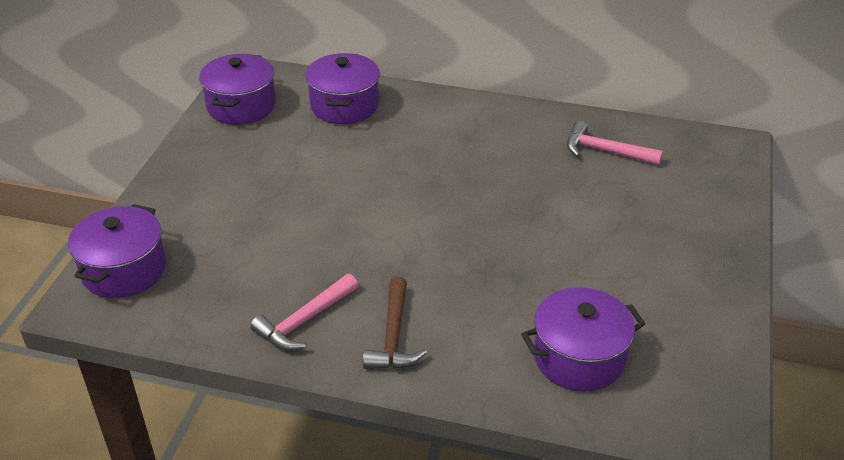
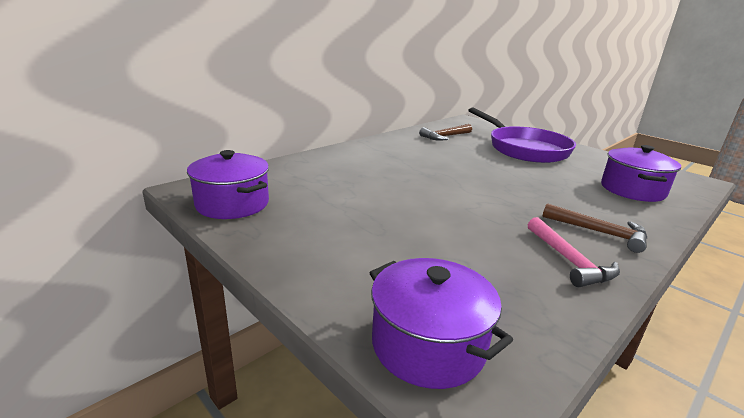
camera: 60 degrees left, 15 degrees down
purple pot [306,53,380,124] -> none
pink hammer [567,121,663,165] -> brown hammer [419,124,472,140]
none -> purple pan [468,107,576,163]

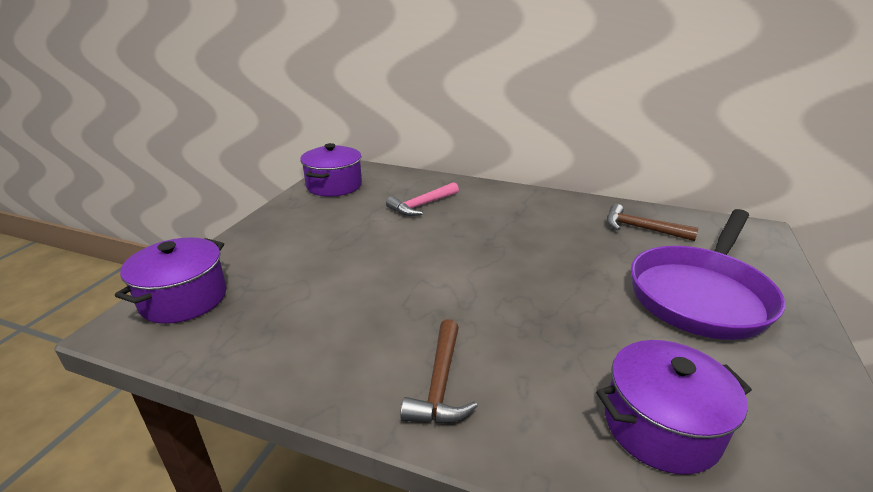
camera: 65 degrees right, 5 degrees up
pink hammer [528,217,620,287] -> pink hammer moved to [386,182,459,216]

